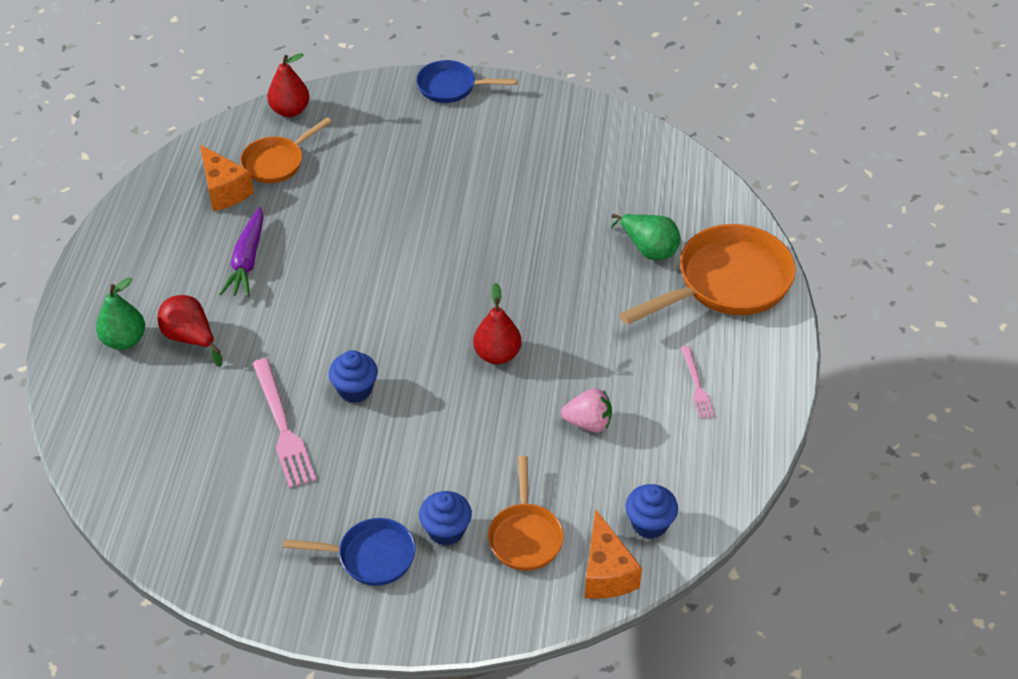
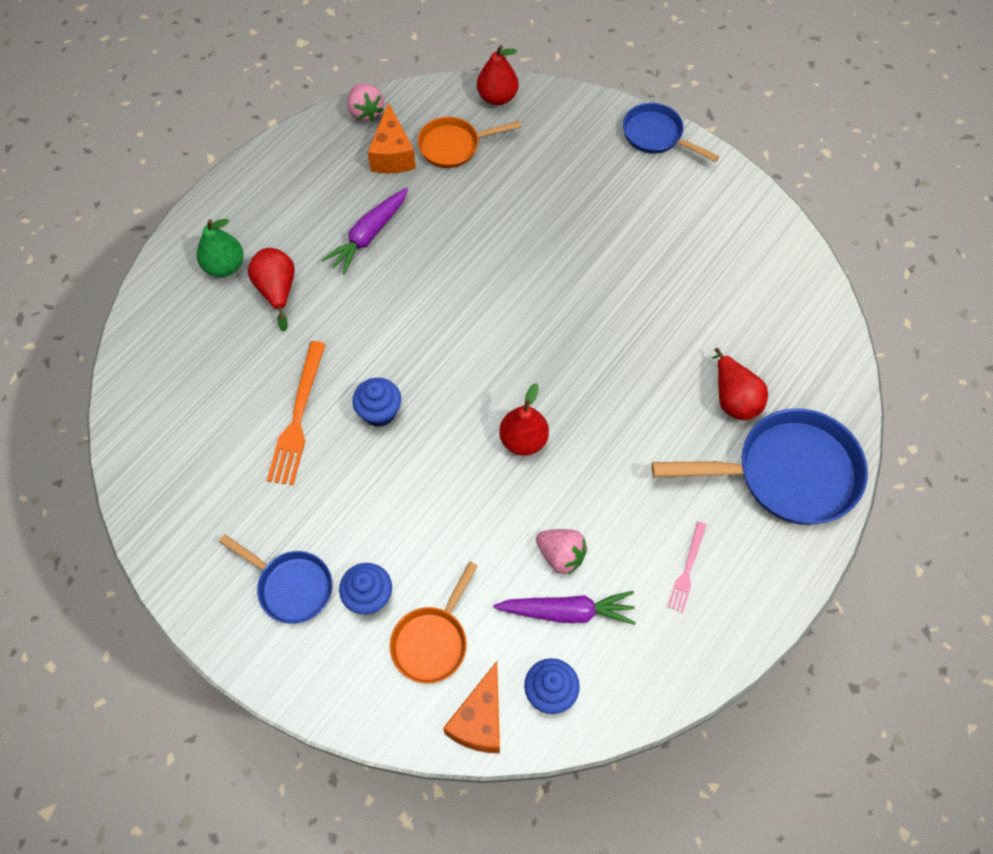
camera: 30 degrees right, 15 degrees up
pink fork [252,358,316,488] -> orange fork [267,341,326,485]
green pear [611,214,681,260] -> red pear [712,348,768,420]
orange pan [619,224,796,325] -> blue pan [652,408,868,525]
none -> pink strawberry [348,84,384,121]
none -> purple carrot [493,591,636,625]

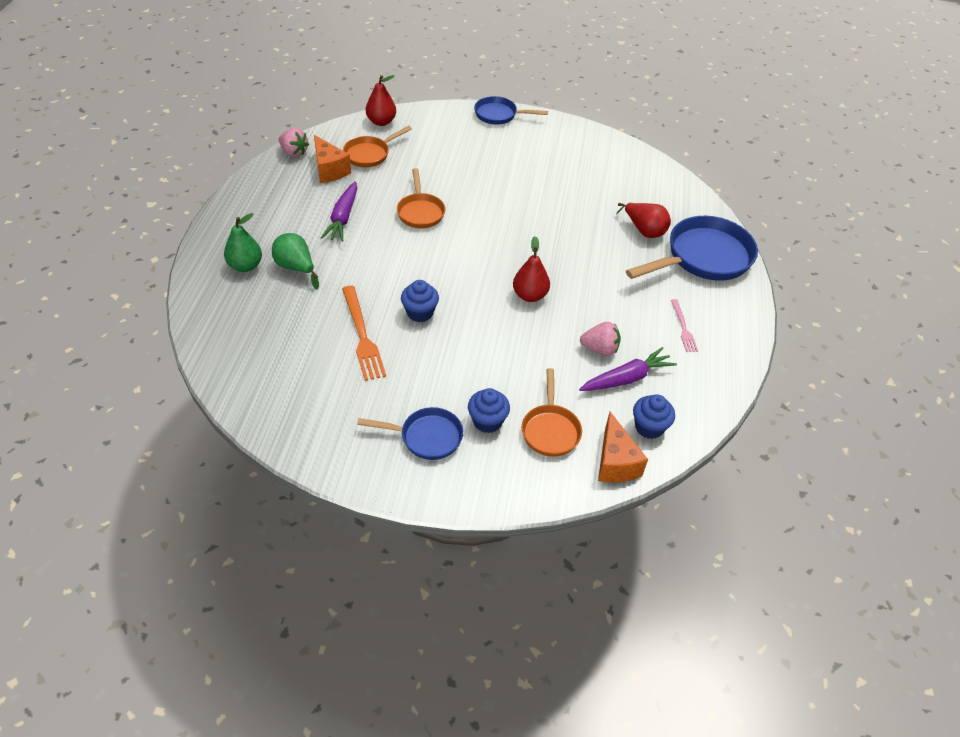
camera: 30 degrees left, 15 degrees down
red pear [248,248,295,331] -> green pear [272,233,319,290]
none -> orange pan [397,168,445,228]

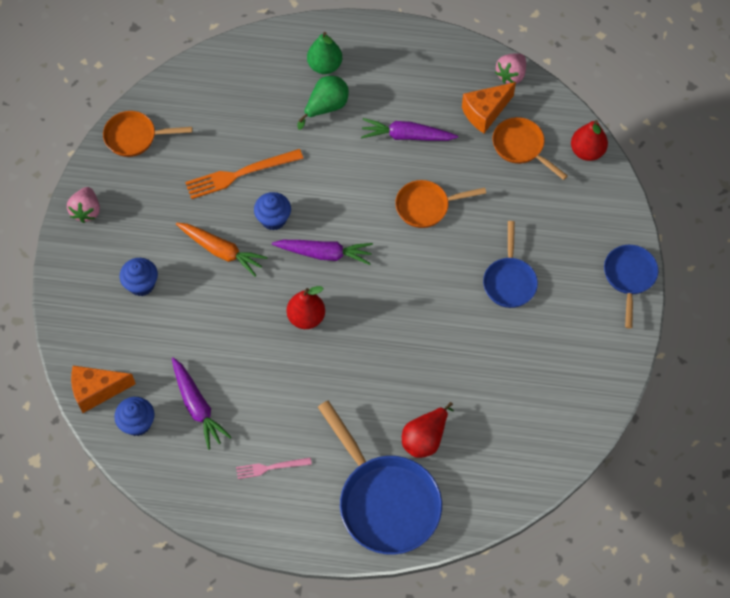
camera: 90 degrees right, 15 degrees up
blue pan [357,407,463,460] -> blue pan moved to [483,221,538,308]
orange pan [522,368,582,457] -> orange pan moved to [103,111,192,157]
pink strawberry [580,322,621,356] -> pink strawberry moved to [67,187,100,223]
none -> orange carrot [176,223,268,277]
none -> purple carrot [272,240,373,265]

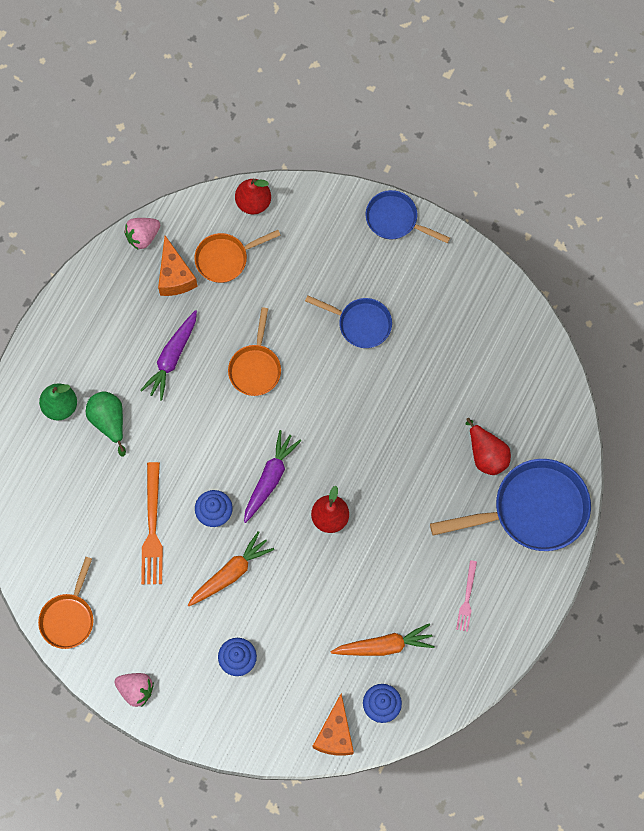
camera: 70 degrees left, 10 degrees up
purple carrot [172,357,231,450] -> orange carrot [331,623,435,656]
pink strawberry [495,53,526,84] -> pink strawberry turned 90 degrees clockwise [124,218,160,249]

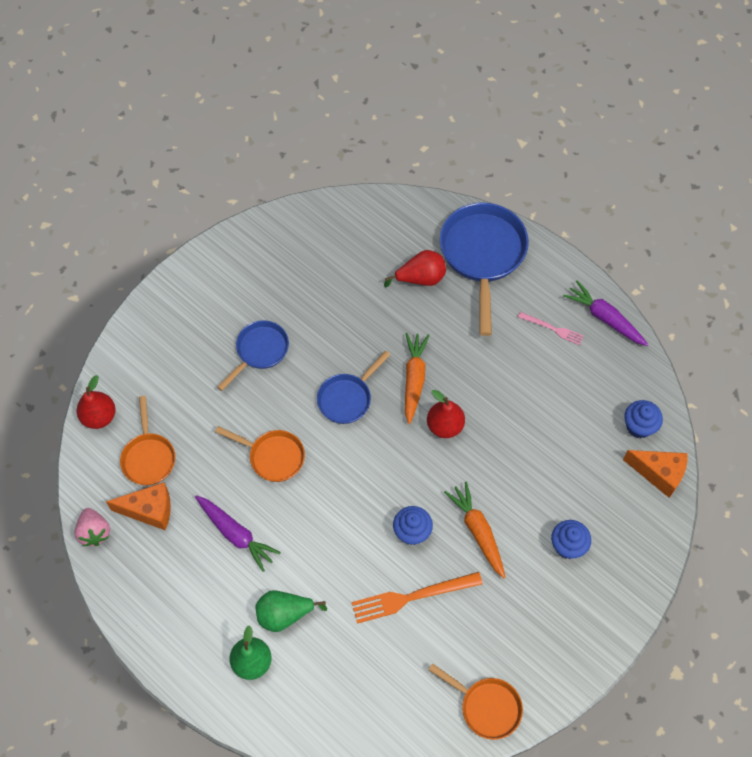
camera: 75 degrees left, 10 degrees down
pink strawberry [114,673,154,707] -> none
orange fork [141,462,163,584] -> orange fork turned 150 degrees clockwise [351,572,483,624]
purple carrot [244,430,302,523] -> purple carrot moved to [563,281,649,346]
orange carrot [331,623,435,656] -> orange carrot moved to [405,333,430,424]
blue pan [366,190,450,243] -> blue pan moved to [317,351,390,424]

